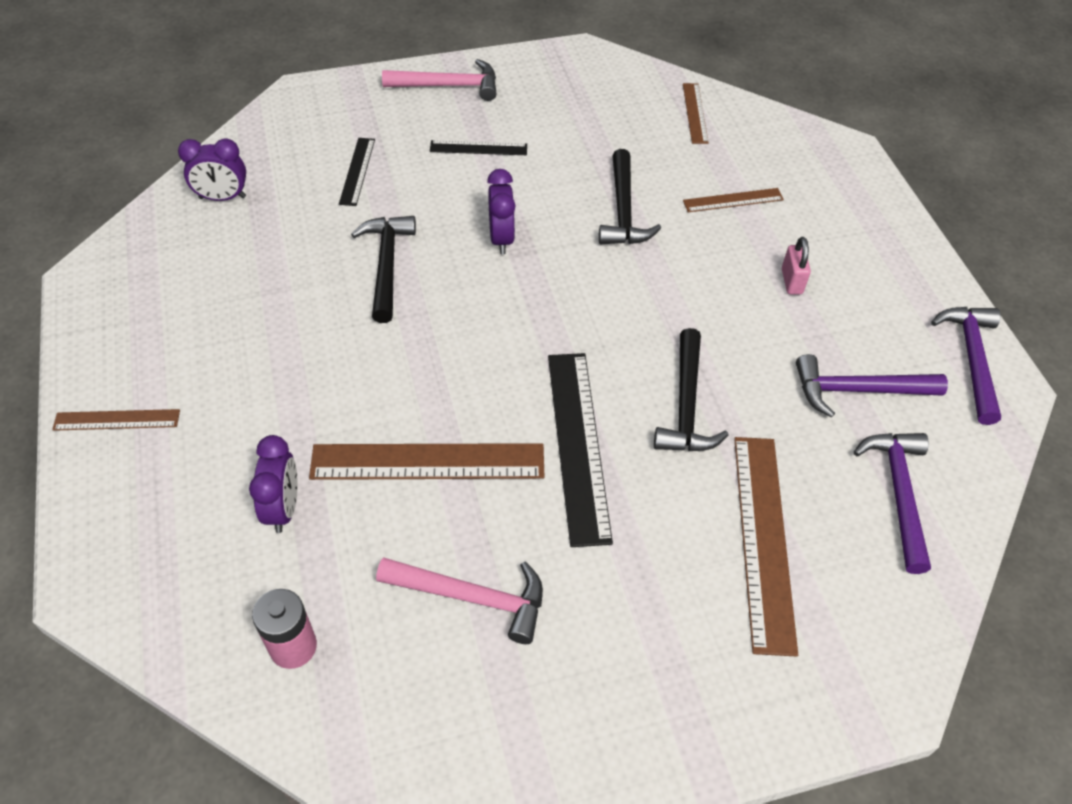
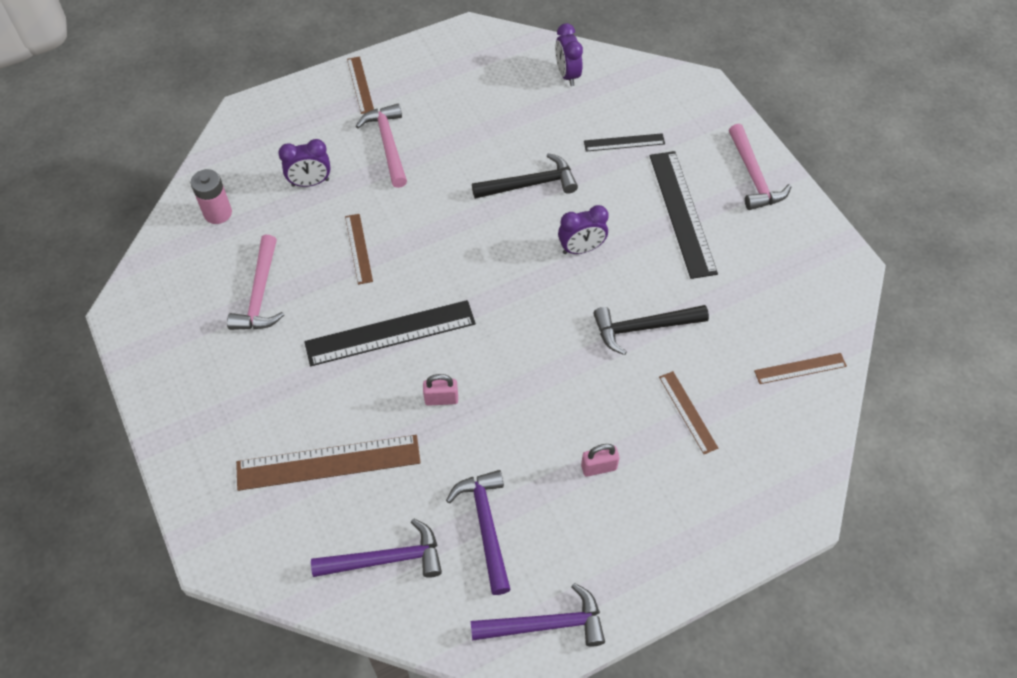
camera: 80 degrees right, 5 degrees up
brown ruler [309,443,544,480] -> brown ruler [345,214,373,285], size x0.53
black ruler [430,140,527,155] -> black ruler [650,151,718,279], size x1.87
black hammer [654,328,729,451] -> pink padlock [423,374,458,406]
none -> pink hammer [356,103,407,188]

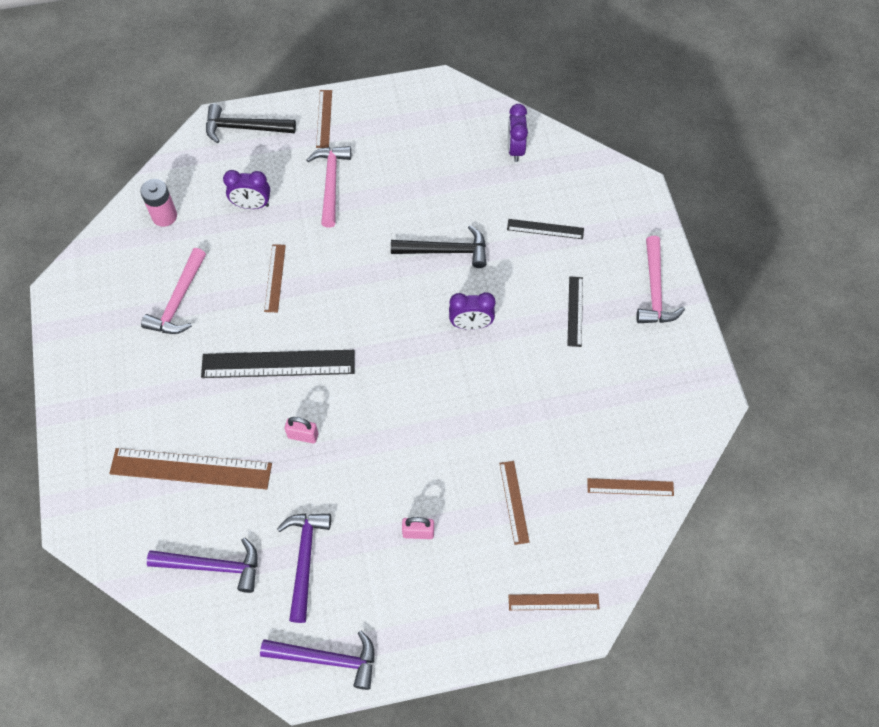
camera: 15 degrees right, 5 degrees up
black hammer [593,305,709,355] -> black hammer moved to [206,104,296,143]
black ruler [650,151,718,279] -> black ruler [567,276,583,347], size x0.53
none -> brown ruler [509,593,600,610]

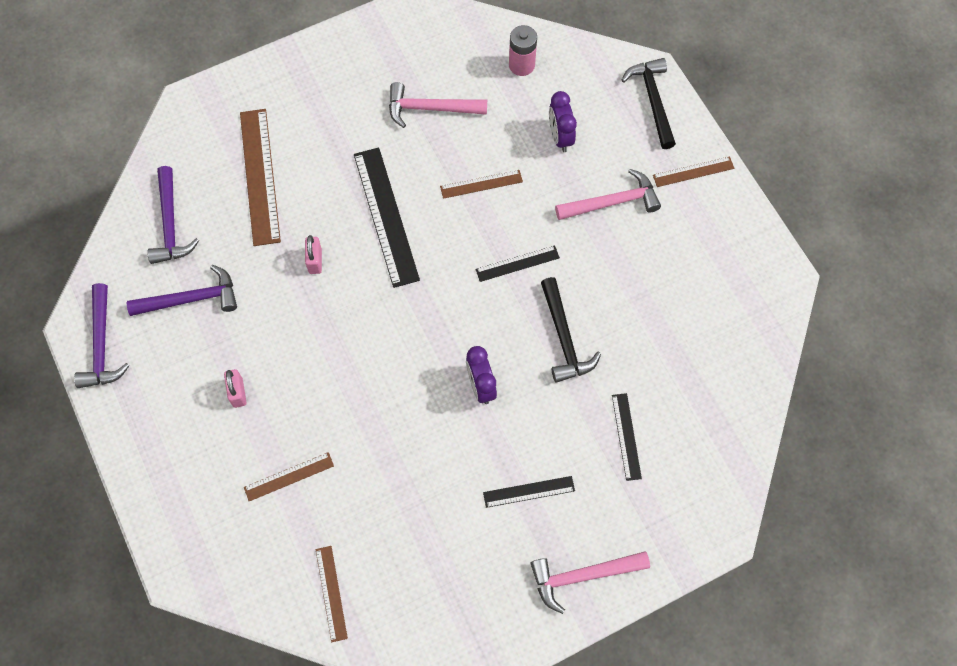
camera: 75 degrees right, 5 degrees up
purple clock [508,104,528,162] -> none
brown ruler [509,593,600,610] -> none
none -> black ruler [475,246,560,282]

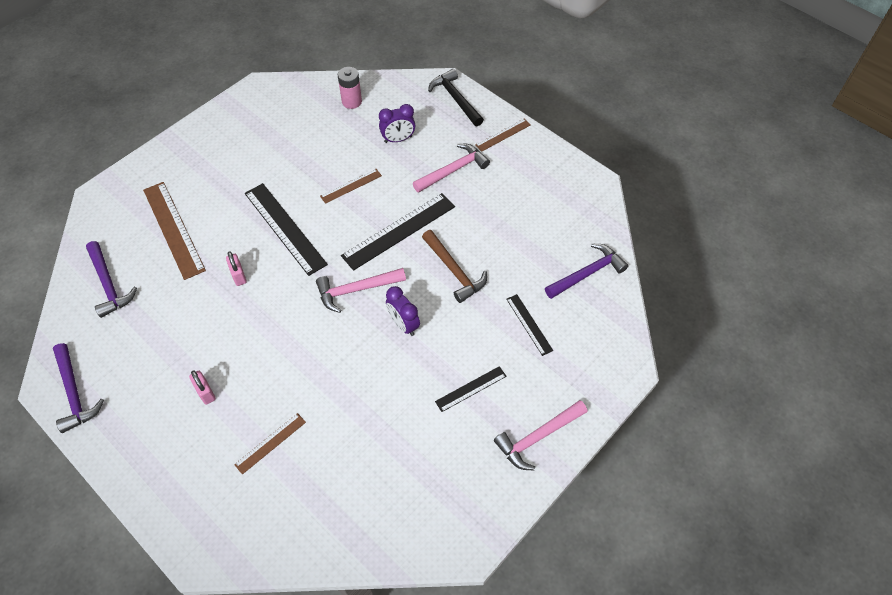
camera: 20 degrees left, 10 degrees down
purple hammer [127,265,237,316] -> purple hammer moved to [545,244,628,299]
brown ruler [316,546,348,642] -> none
pink hammer [389,82,487,128] -> pink hammer moved to [316,268,406,313]
black ruler [475,246,560,282] -> black ruler [341,193,455,271], size x1.87
black hammer [541,277,601,383] -> brown hammer [422,230,487,303]
purple clock [549,91,577,152] -> purple clock turned 75 degrees counterclockwise [379,104,415,143]

